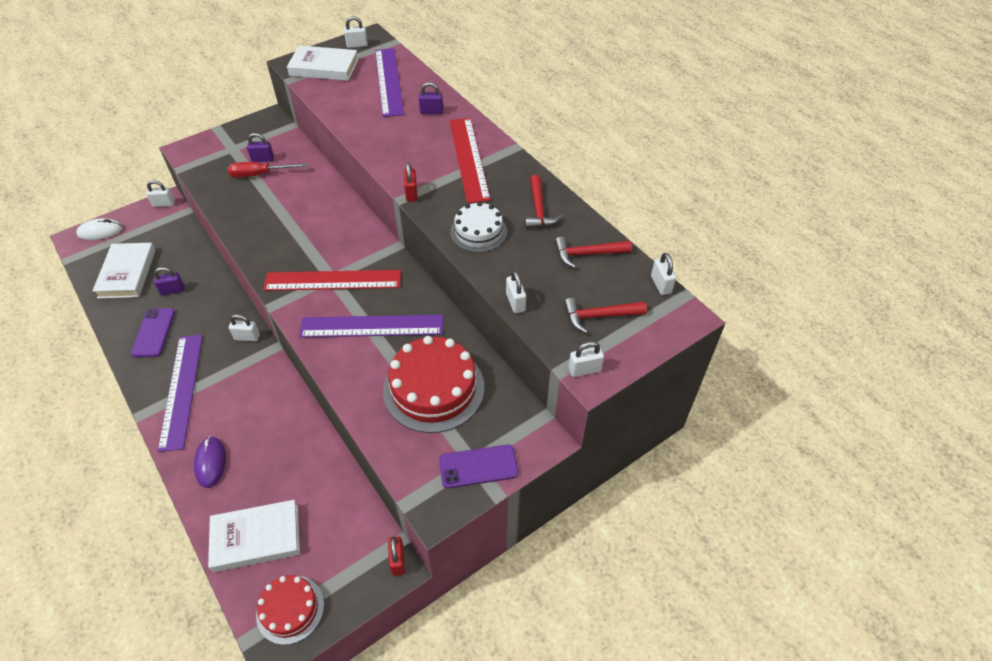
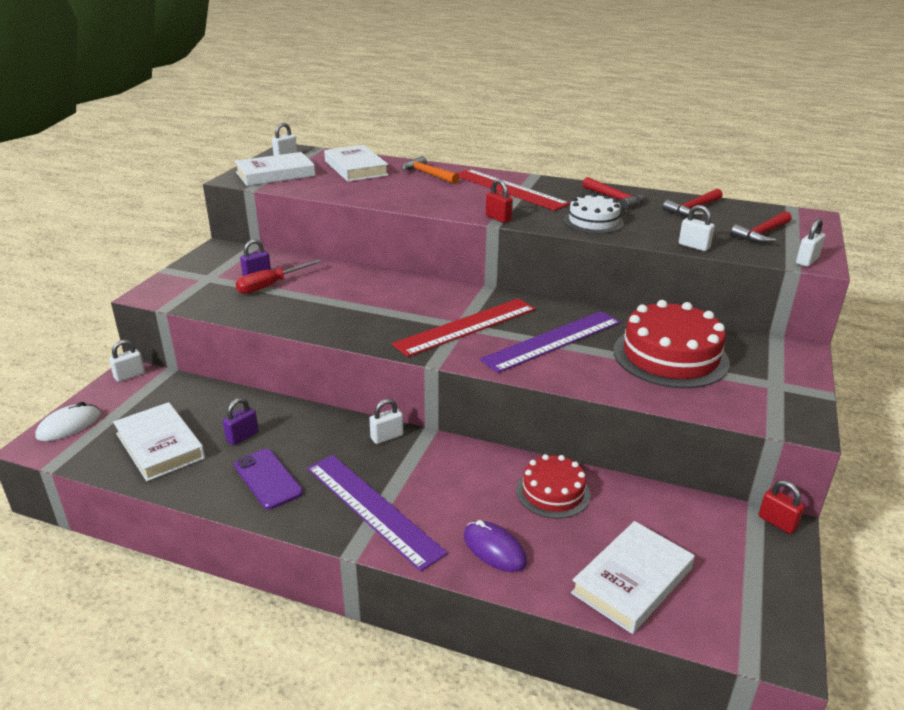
camera: 35 degrees left, 20 degrees down
red cake [256,575,324,645] -> red cake moved to [516,454,590,519]
purple ruler [375,48,404,117] -> white book [324,145,389,182]
purple padlock [419,82,443,114] -> orange hammer [402,156,459,184]
purple phone [439,445,518,488] -> none
white padlock [651,253,676,295] -> none

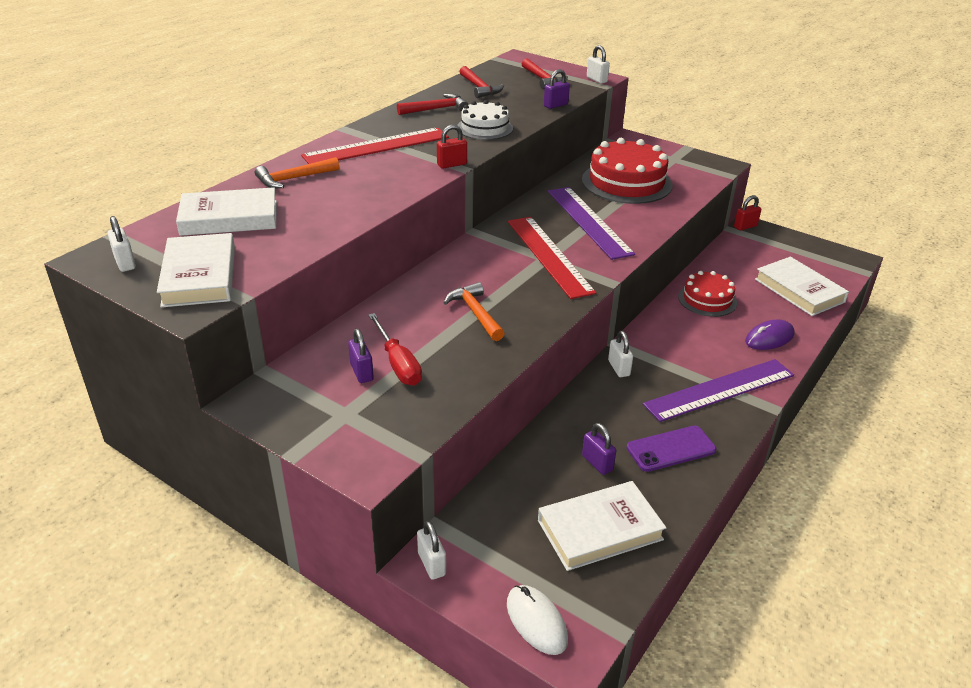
camera: 75 degrees left, 5 degrees up
white padlock [679,205,715,251] -> purple padlock [544,69,570,109]
none -> orange hammer [444,282,505,341]

